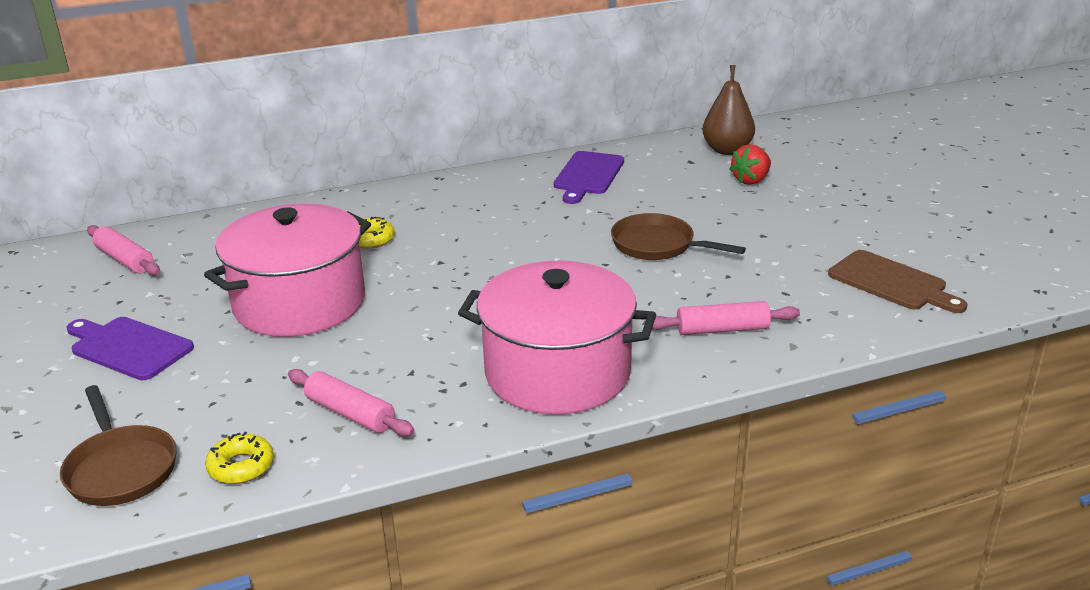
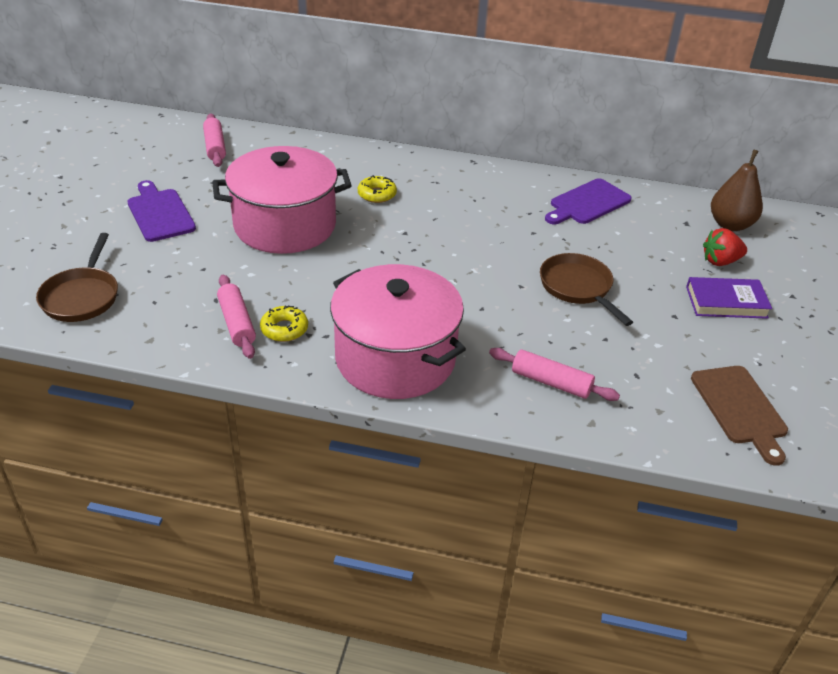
camera: 30 degrees right, 10 degrees up
yellow donut [205,432,274,484] -> yellow donut moved to [260,306,308,342]
none -> purple book [686,277,772,319]

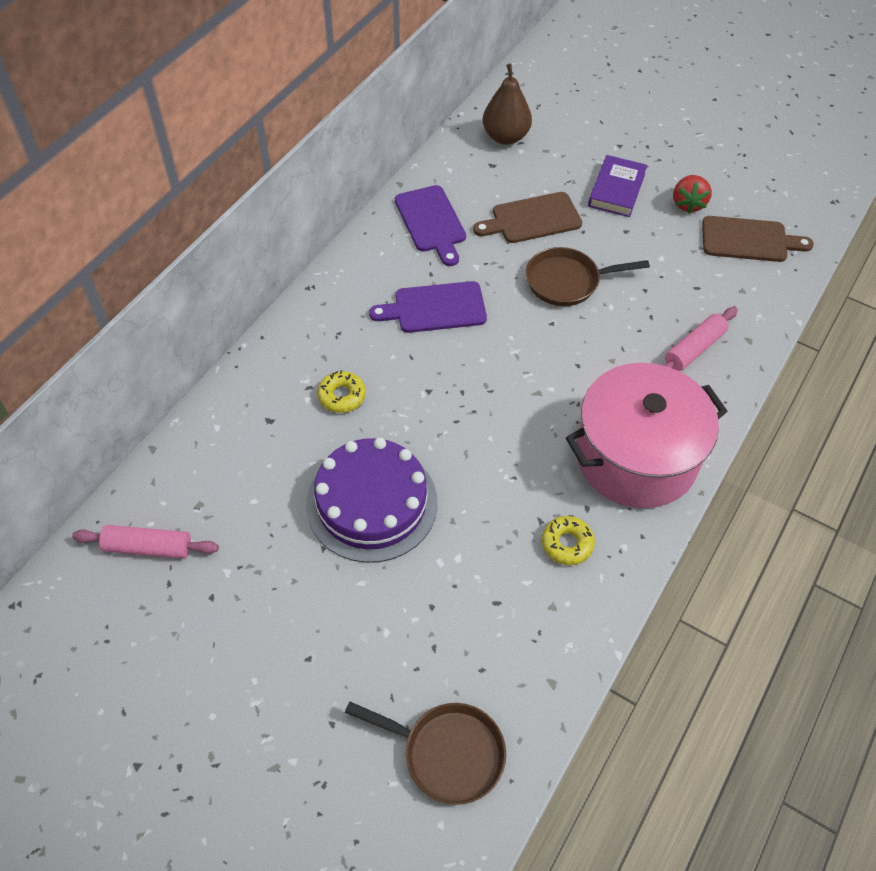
camera: 70 degrees left, 15 degrees up
purple cutting board [128,180,196,242] -> purple cutting board moved to [369,281,487,333]
pink pot [212,146,352,254] -> purple cake [306,438,438,563]
pink rolling pin [217,274,256,359] -> none
red strawberry [703,228,747,266] -> red strawberry moved to [673,175,712,214]
none -> brown cutting board [473,192,582,243]

